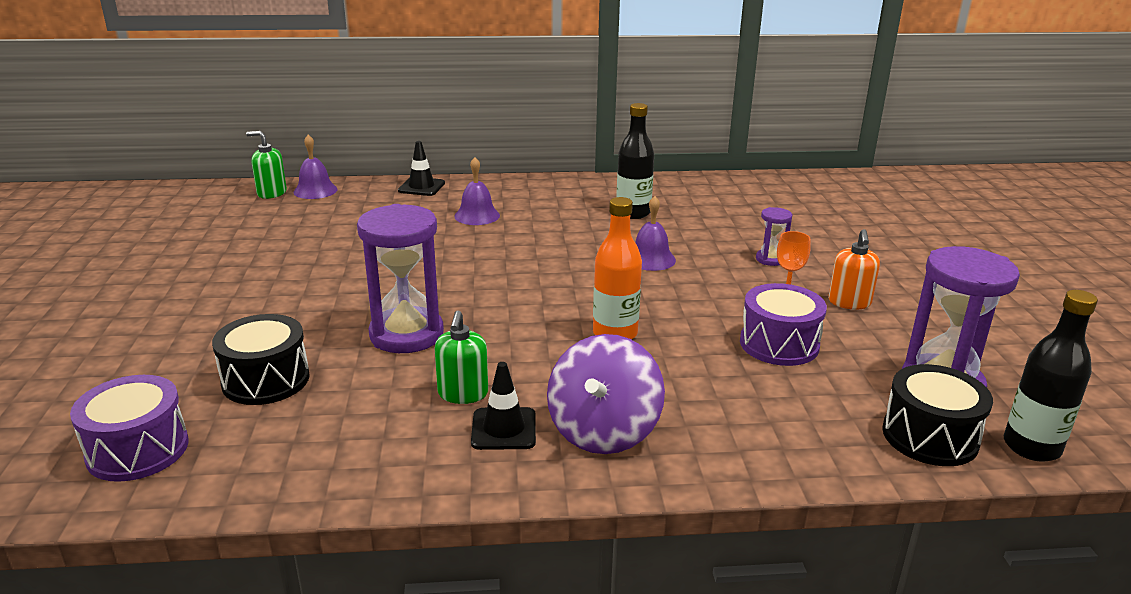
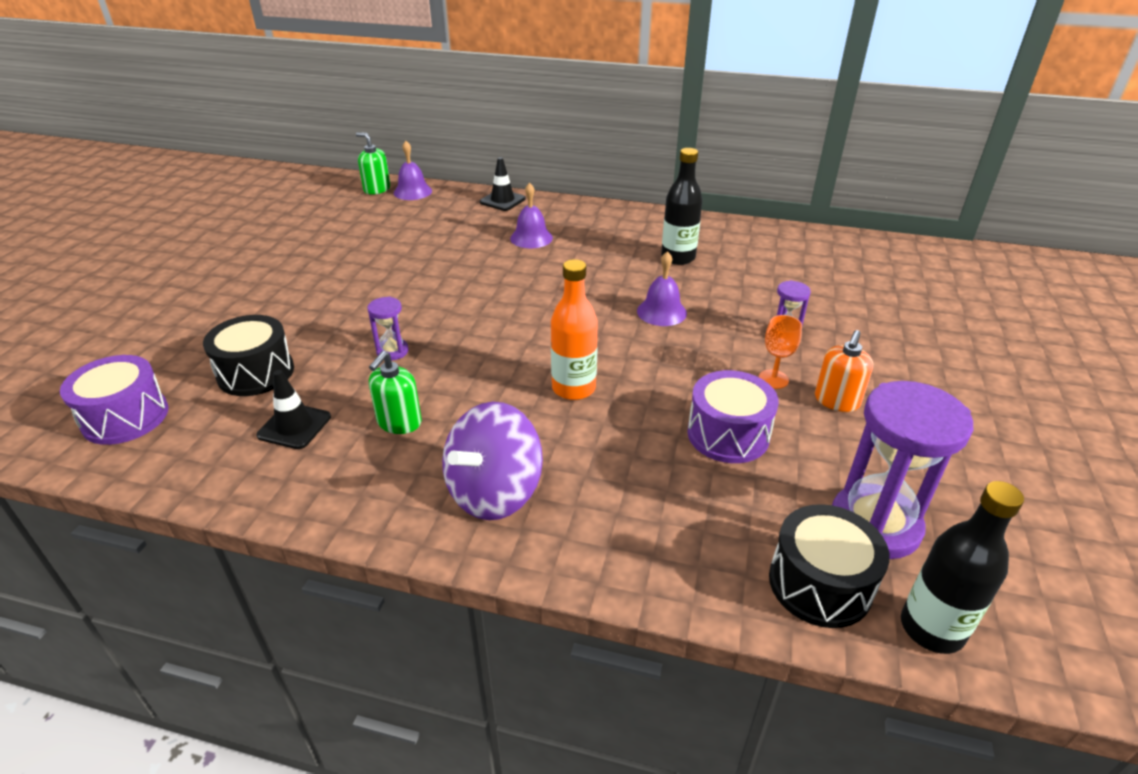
camera: 20 degrees right, 10 degrees up
purple hourglass [357,204,444,353] -> purple hourglass [367,297,409,360], size x0.47
black traffic cone [471,362,536,450] -> black traffic cone moved to [256,370,331,449]

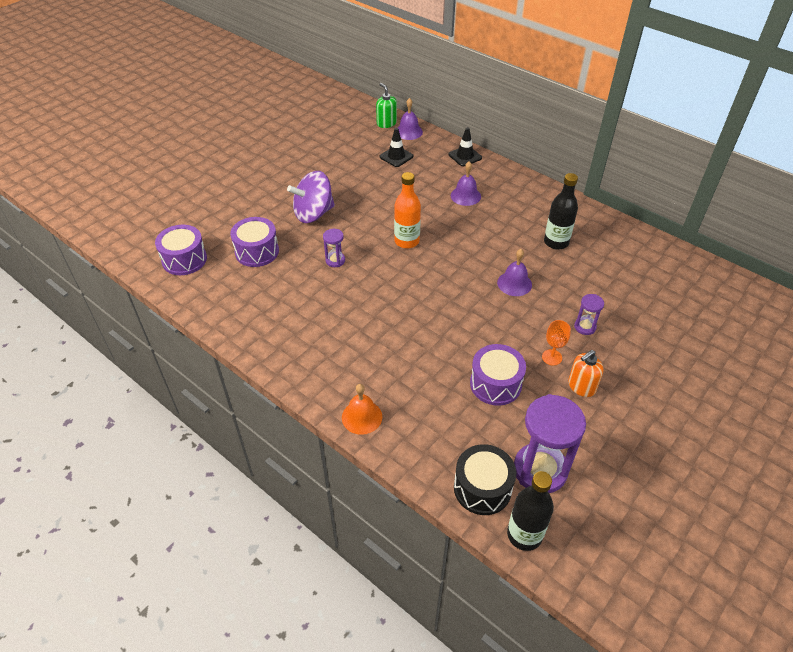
camera: 25 degrees right, 10 degrees up
black drum [203,315,294,396] -> purple drum [230,217,279,267]
black traffic cone [256,370,331,449] -> black traffic cone moved to [379,128,413,167]
green soap dispenser [369,351,422,434] -> none
purple spinning top [442,402,543,520] -> purple spinning top moved to [287,171,335,223]
orange bottle [551,259,598,400] -> orange bottle moved to [394,172,421,249]
none -> orange bell [342,384,382,435]

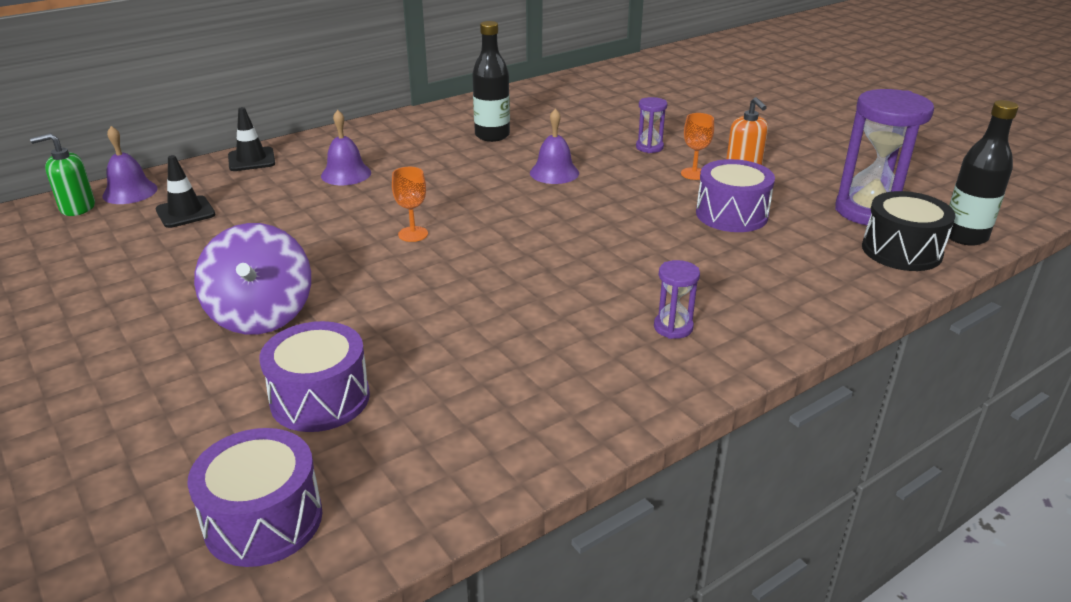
camera: 75 degrees left, 15 degrees down
purple hourglass [323,229,345,267] -> purple hourglass moved to [654,260,700,339]
orange bell [342,384,382,435] -> none
orange bottle [394,172,421,249] -> orange goblet [392,167,428,242]

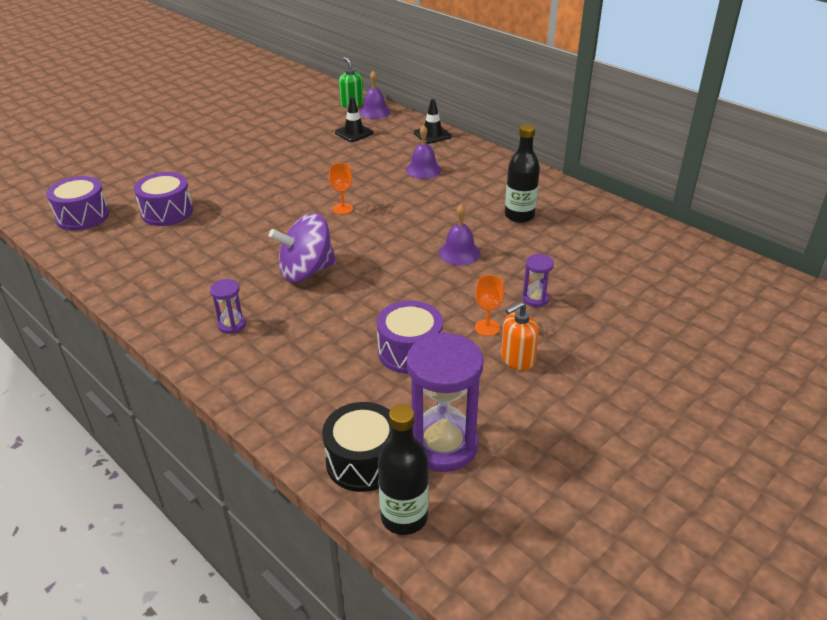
camera: 80 degrees right, 5 degrees up
purple spinning top [194,223,311,335] -> purple spinning top moved to [269,213,336,282]

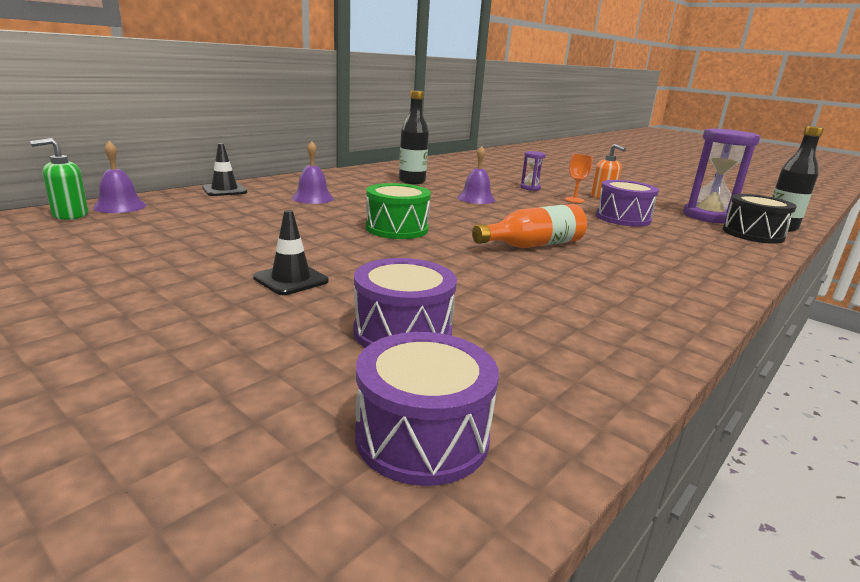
camera: 95 degrees left, 15 degrees down
purple hourglass [210,279,246,334] -> none
purple spinning top [269,213,336,282] -> orange bottle [472,204,587,248]
orange goblet [329,163,353,214] -> green drum [366,183,431,239]
black traffic cone [335,97,374,142] -> black traffic cone moved to [253,210,329,295]

